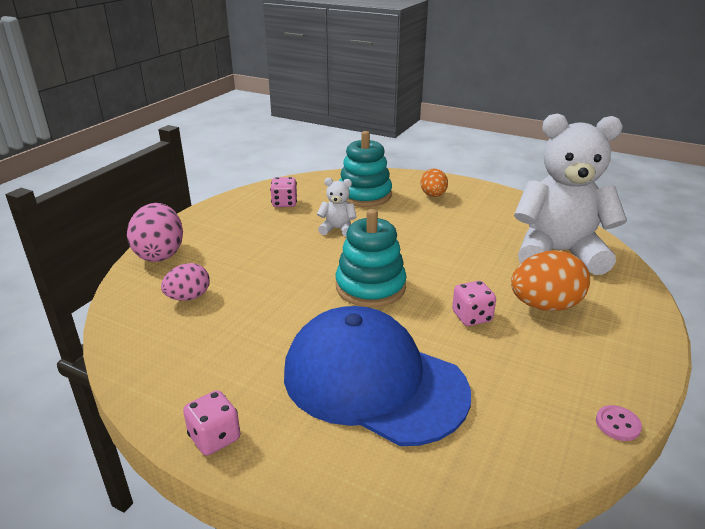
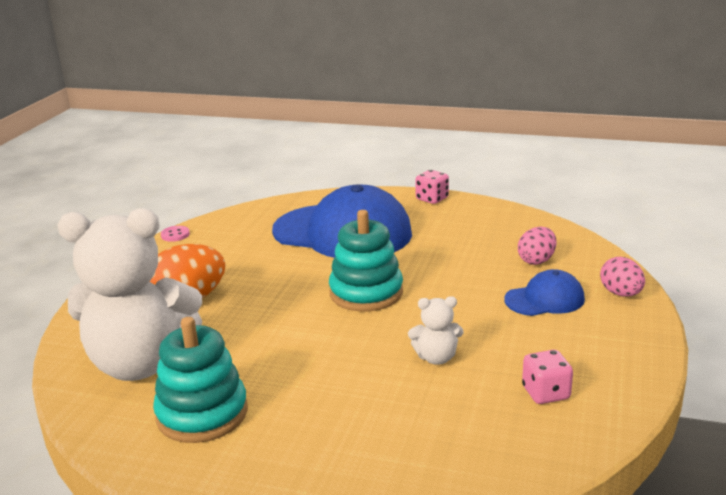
camera: 170 degrees right, 5 degrees down
pink egg [127,203,183,262] -> pink egg [600,257,645,297], size x0.62
turquoise stacking toy [339,131,392,207] -> turquoise stacking toy moved to [153,317,248,443]
orange egg [420,169,448,197] -> none
pink dice [452,281,496,326] -> none
none -> blue cap [504,269,585,316]

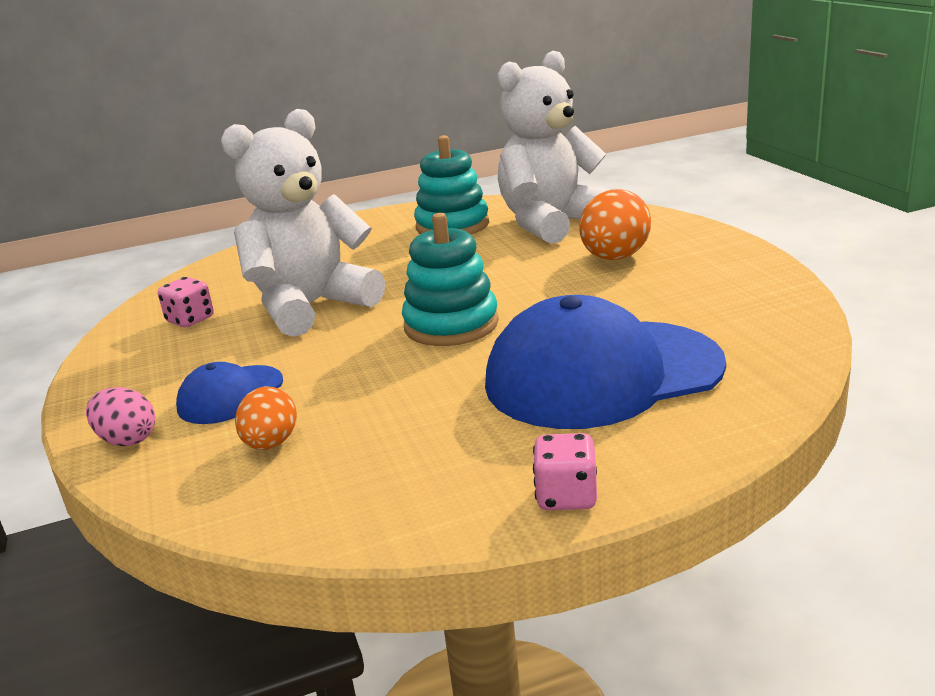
camera: 145 degrees right, 0 degrees up
pink button [161,226,190,242] -> none
white teddy bear [408,296,464,365] -> white teddy bear [221,109,385,337], size x2.41
pink egg [518,227,557,265] -> orange egg [235,386,297,450]

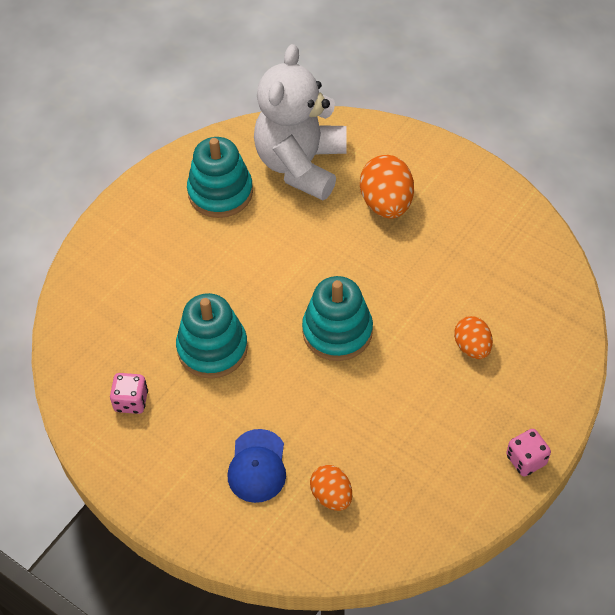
camera: 35 degrees left, 30 degrees up
pink egg [86,387,155,447] -> none
white teddy bear [221,109,385,337] -> turquoise stacking toy [176,293,248,379]
blue cap [485,295,726,429] -> orange egg [454,316,493,359]

